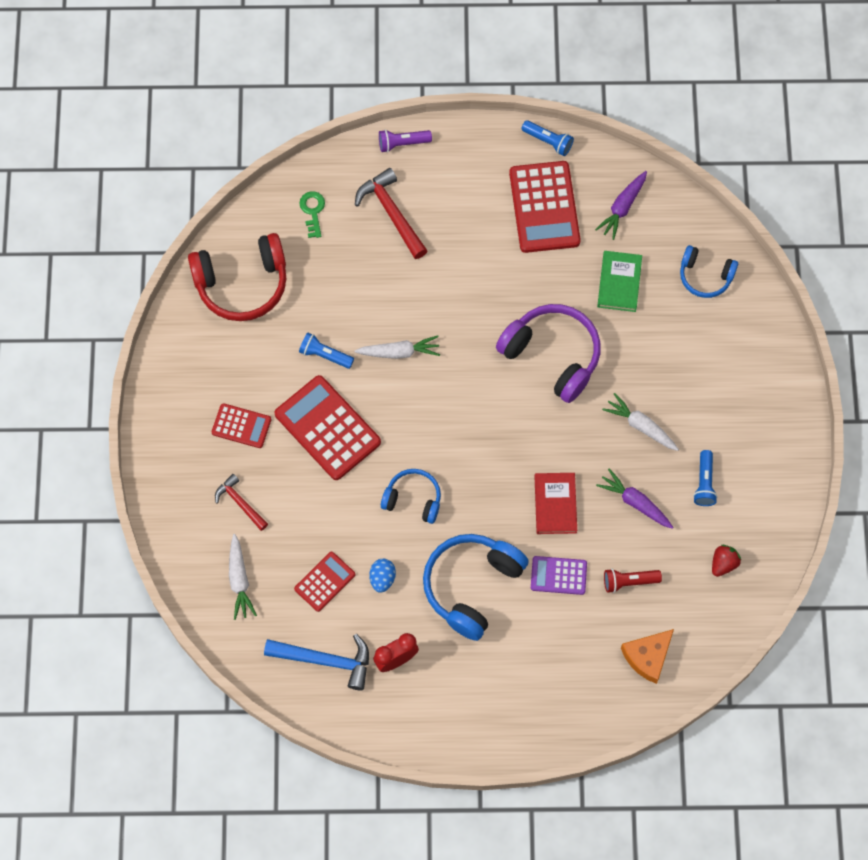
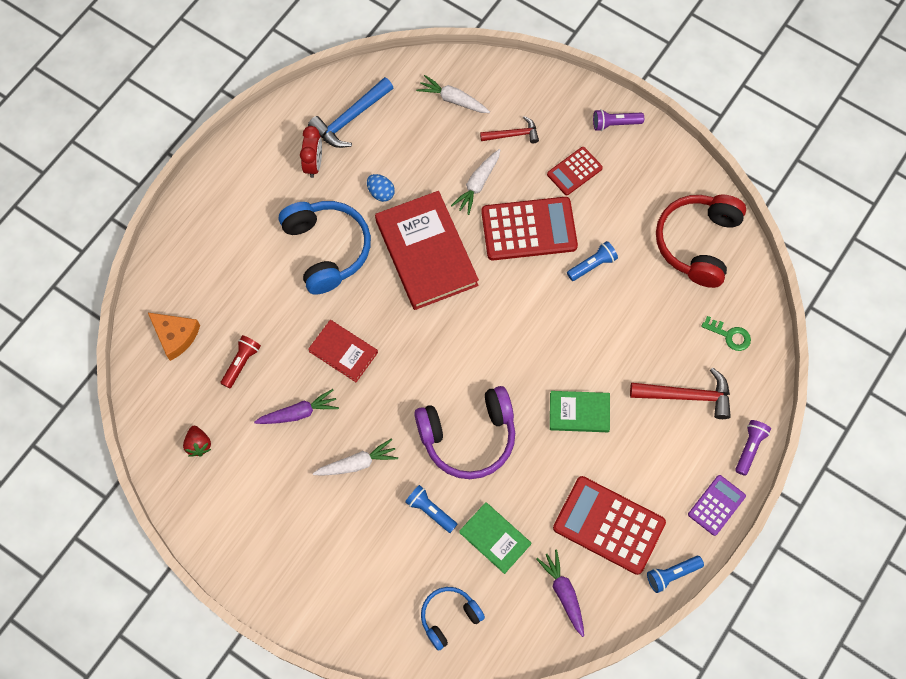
camera: 125 degrees right, 0 degrees up
red calculator [294,552,355,612] -> none
white carrot [355,335,440,359] -> white carrot moved to [451,149,500,215]
blue headphones [381,469,441,524] -> red book [375,191,479,310]
purple calculator [531,556,587,595] -> purple calculator moved to [688,475,746,536]
orange cheese [621,629,674,684] -> orange cheese turned 135 degrees clockwise [148,313,200,361]
blue flashlight [693,450,718,506] -> blue flashlight moved to [405,485,458,533]
none -> green book [550,391,610,432]
none -> purple flashlight [593,109,644,131]

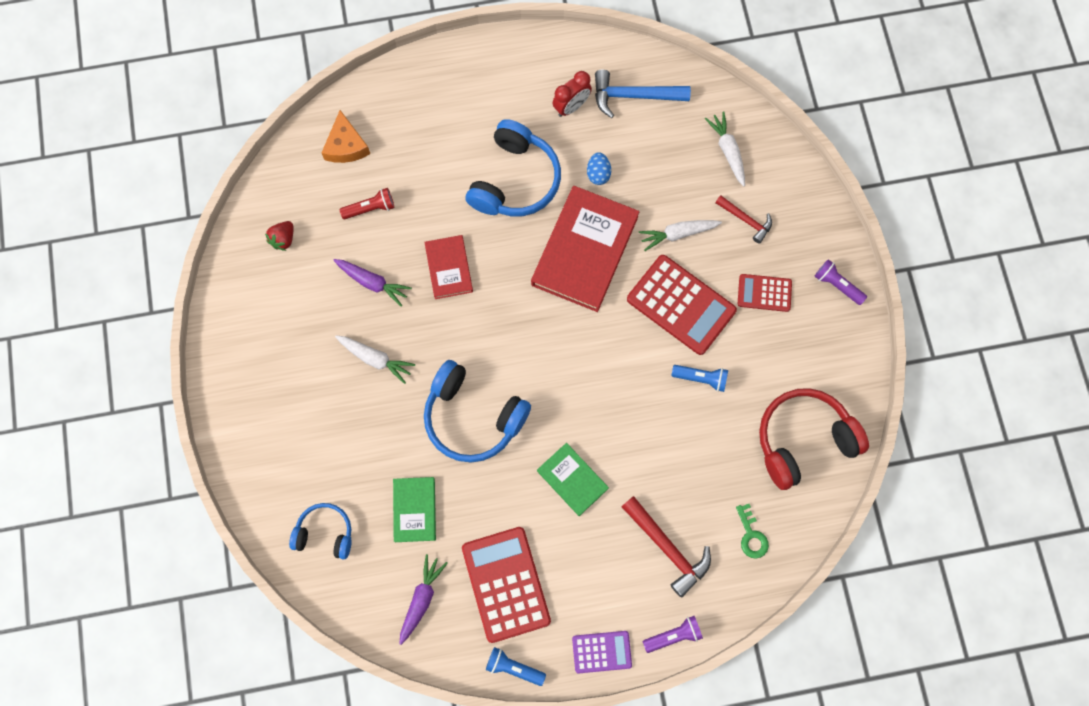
camera: 45 degrees right, 5 degrees up
blue flashlight [405,485,458,533] -> none
purple headphones [414,386,515,479] -> blue headphones [424,360,531,462]

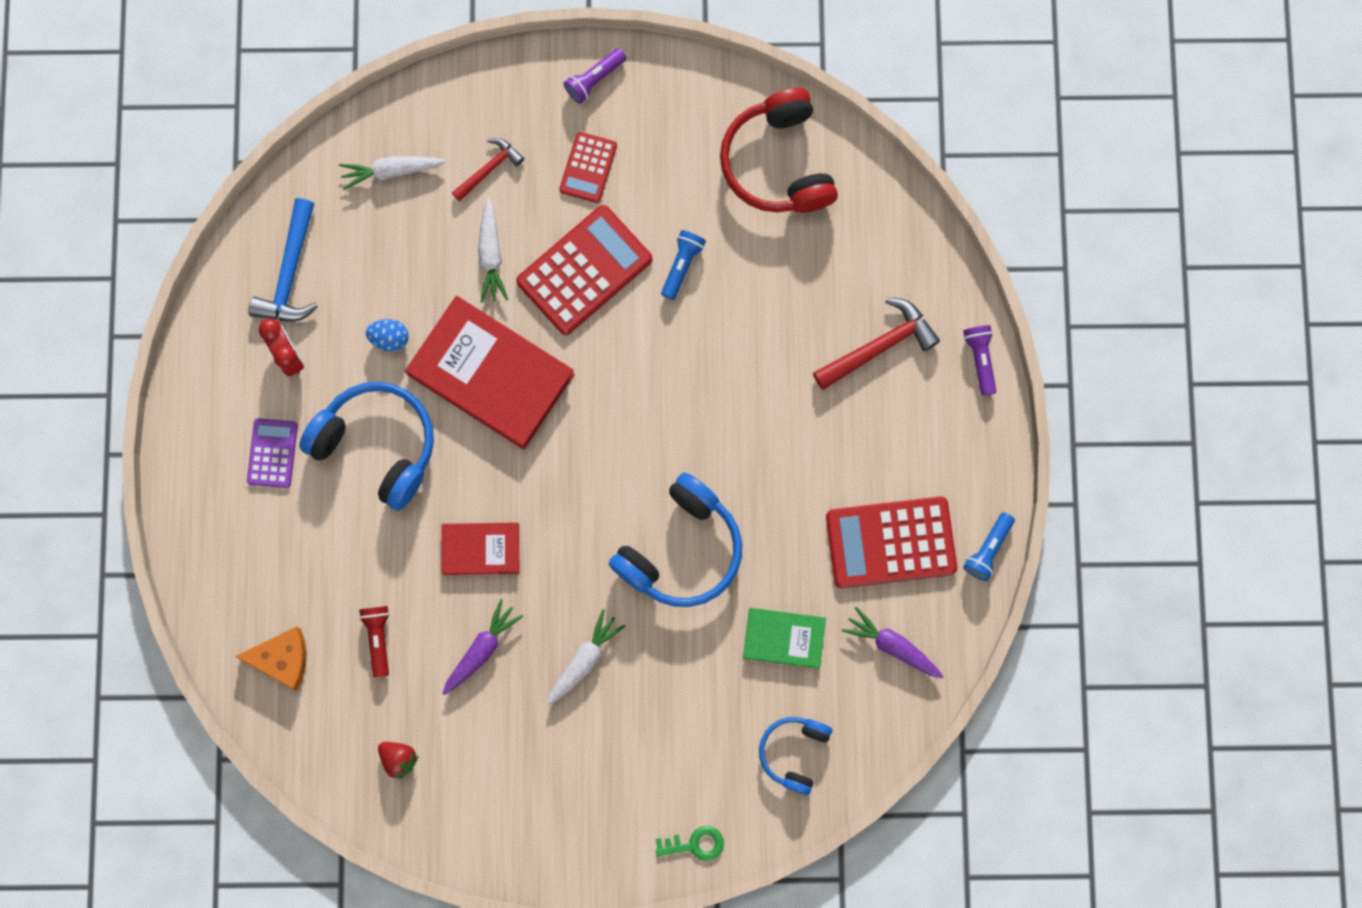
camera: 80 degrees left, 5 degrees up
green book [537,443,609,516] -> none
purple calculator [572,631,632,673] -> purple calculator moved to [247,418,298,488]
green key [736,504,769,559] -> green key moved to [655,826,724,861]

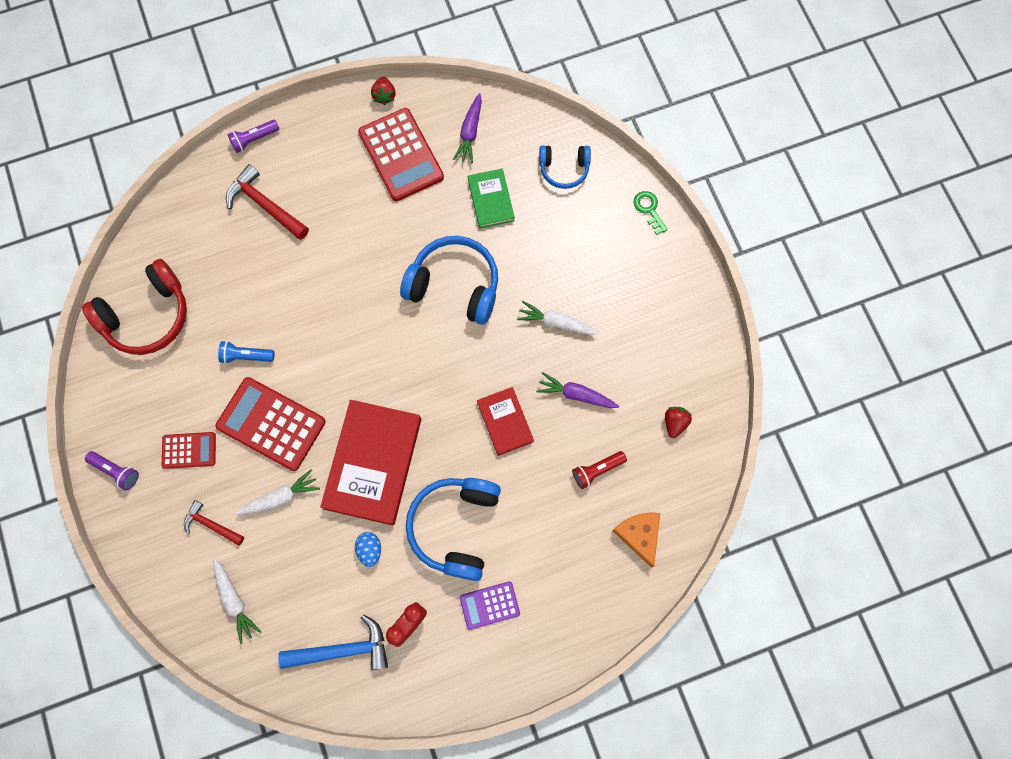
camera: 110 degrees left, 5 degrees down
blue flashlight [963,512,1015,581] -> red strawberry [371,77,396,105]

